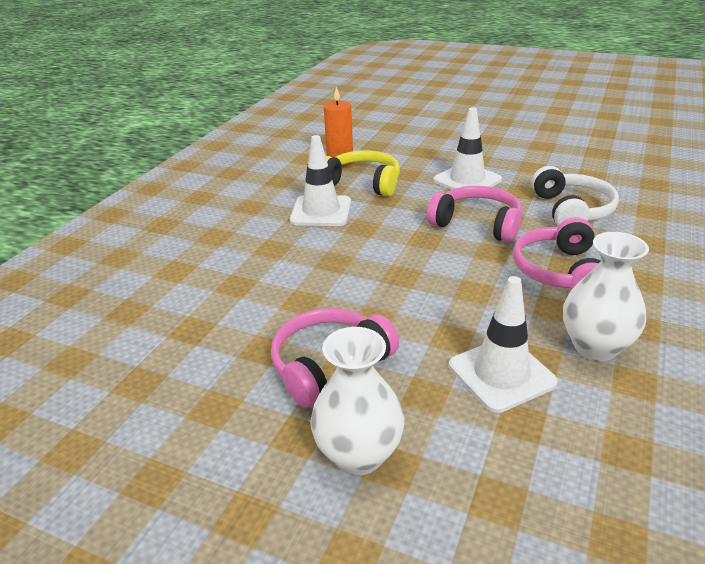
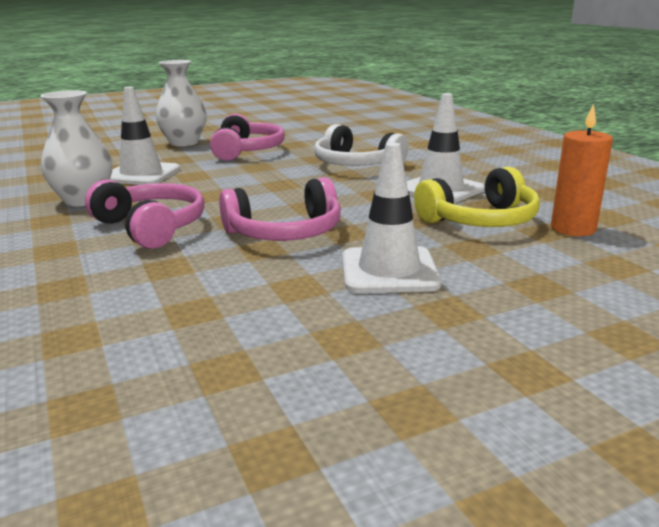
camera: 130 degrees right, 10 degrees down
white headphones [531,166,619,226] -> white headphones moved to [314,124,408,166]

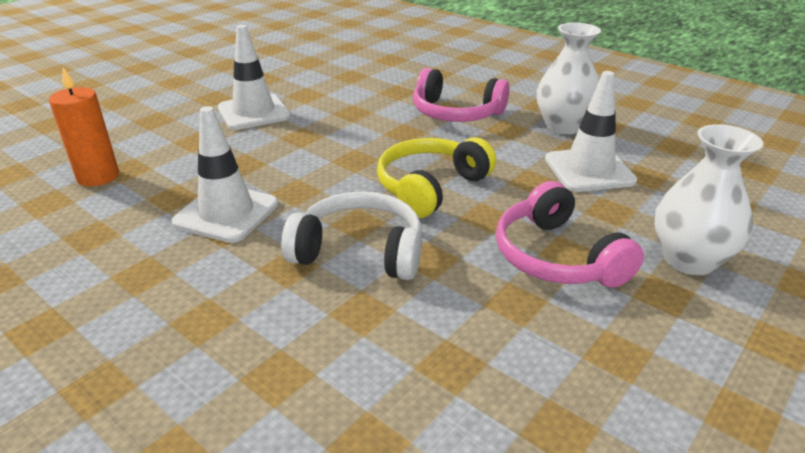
camera: 155 degrees right, 10 degrees up
pink headphones [219,177,341,241] -> none
yellow headphones [414,166,540,227] -> yellow headphones moved to [377,137,496,218]

